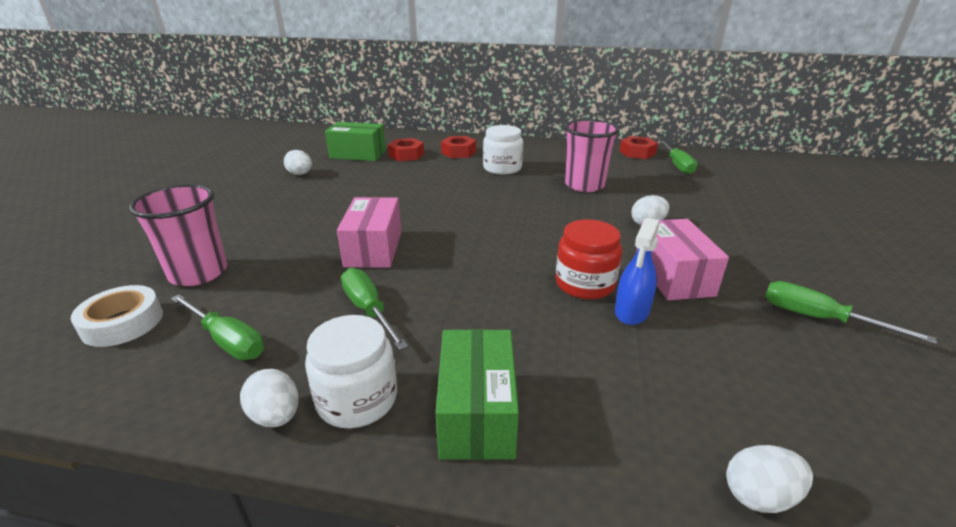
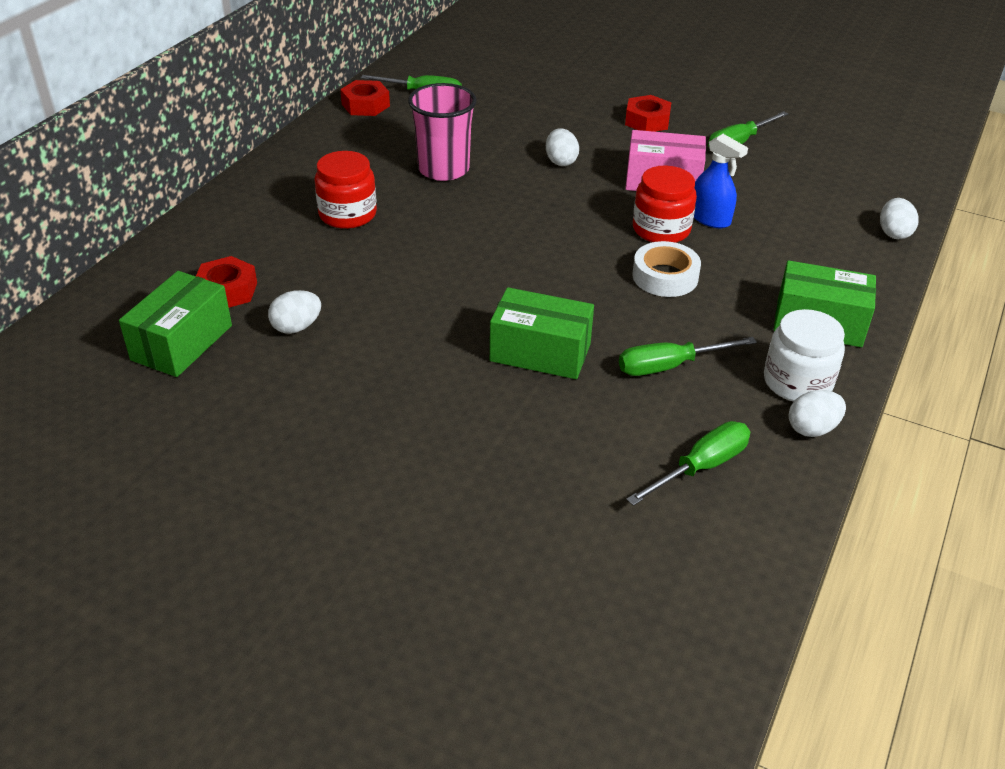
camera: 75 degrees left, 10 degrees up
white tape [71,285,163,347] -> white tape moved to [632,241,701,297]
pink cup [129,184,227,286] -> none
white egg [284,150,312,175] -> white egg moved to [268,290,321,334]
pink box [337,197,401,268] -> green box [490,287,594,379]
red nut [441,136,476,158] -> red nut moved to [625,95,671,132]
white jar [483,125,523,175] -> red jar [314,151,377,229]

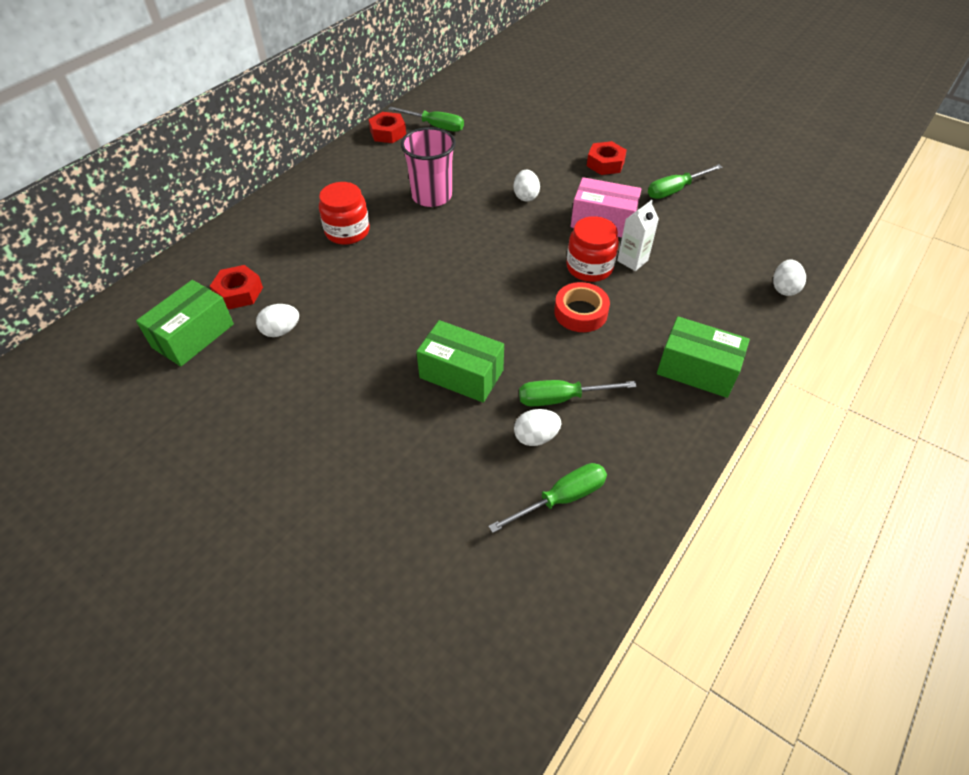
camera: 10 degrees right, 10 degrees up
white tape [632,241,701,297] -> red tape [554,282,610,332]
blue spray bottle [694,134,748,228] -> white carton [617,200,659,271]
white jar [764,309,845,402] -> none
white egg [788,390,846,437] -> white egg moved to [514,409,562,446]

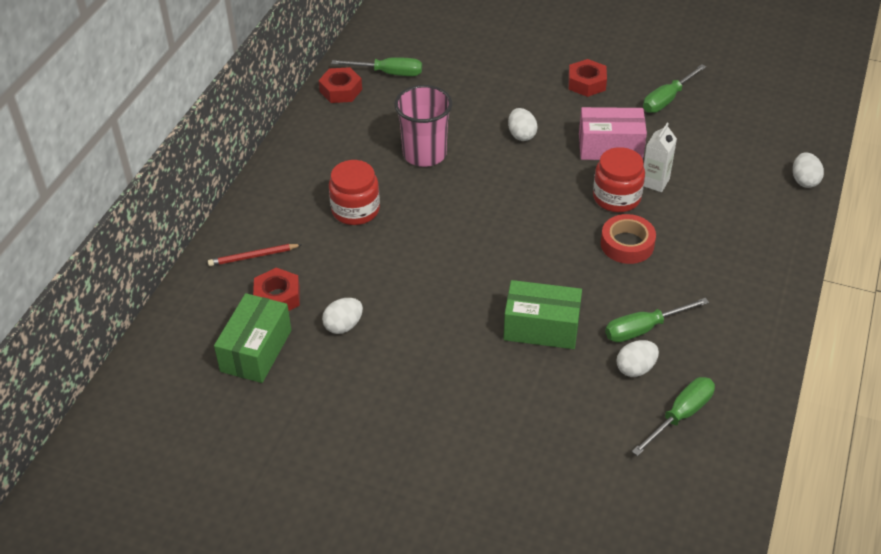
camera: 15 degrees left, 5 degrees down
green box [657,316,750,398] -> none
none -> red pencil [208,244,302,266]

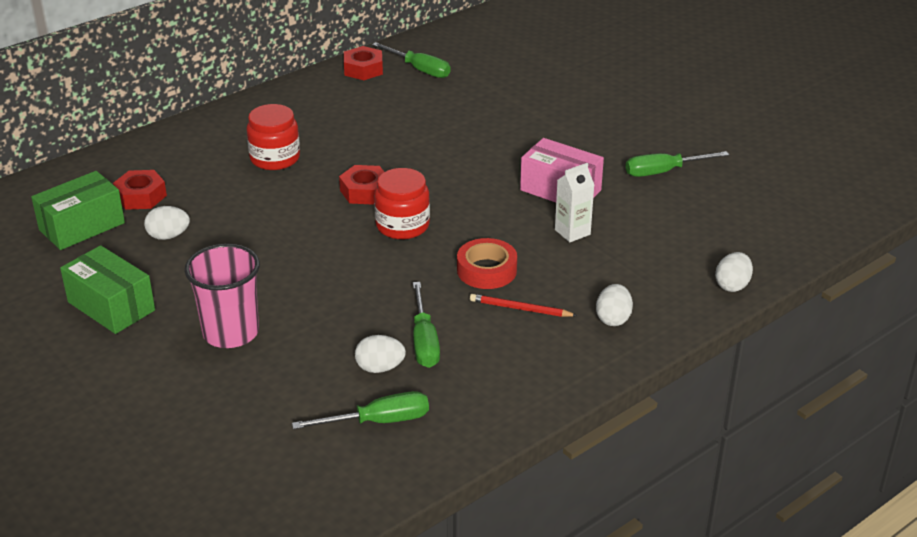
camera: 30 degrees right, 10 degrees down
red pencil [208,244,302,266] -> red pencil moved to [470,294,578,317]
pink cup [394,85,452,167] -> pink cup moved to [185,244,260,348]
green box [504,280,582,349] -> green box moved to [60,245,155,334]
white egg [508,108,538,141] -> white egg moved to [596,284,633,326]
red nut [568,59,607,97] -> red nut moved to [339,165,384,205]
red jar [593,147,645,212] -> red jar moved to [374,168,430,239]
green screwdriver [605,298,709,342] -> green screwdriver turned 105 degrees counterclockwise [413,282,440,368]

